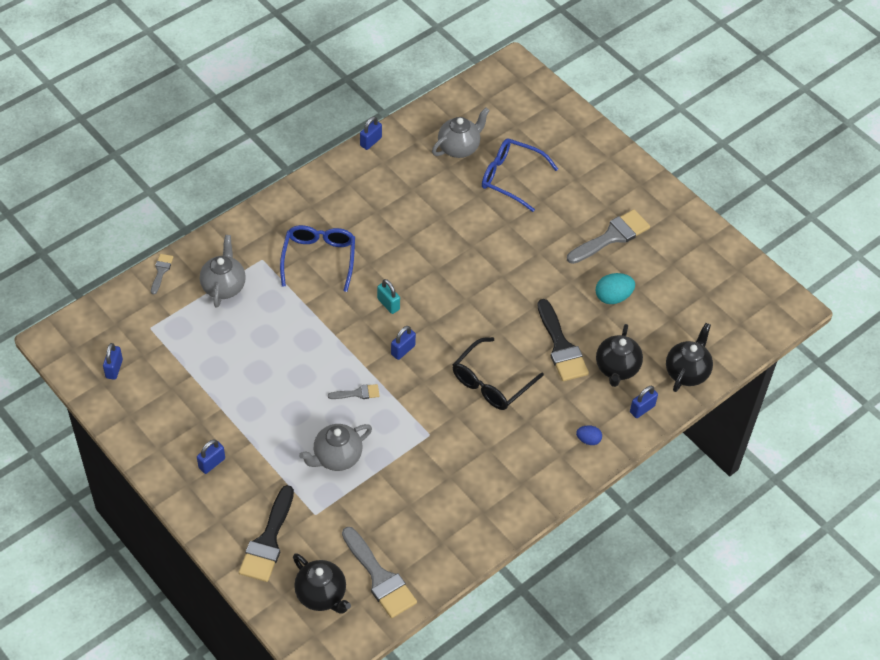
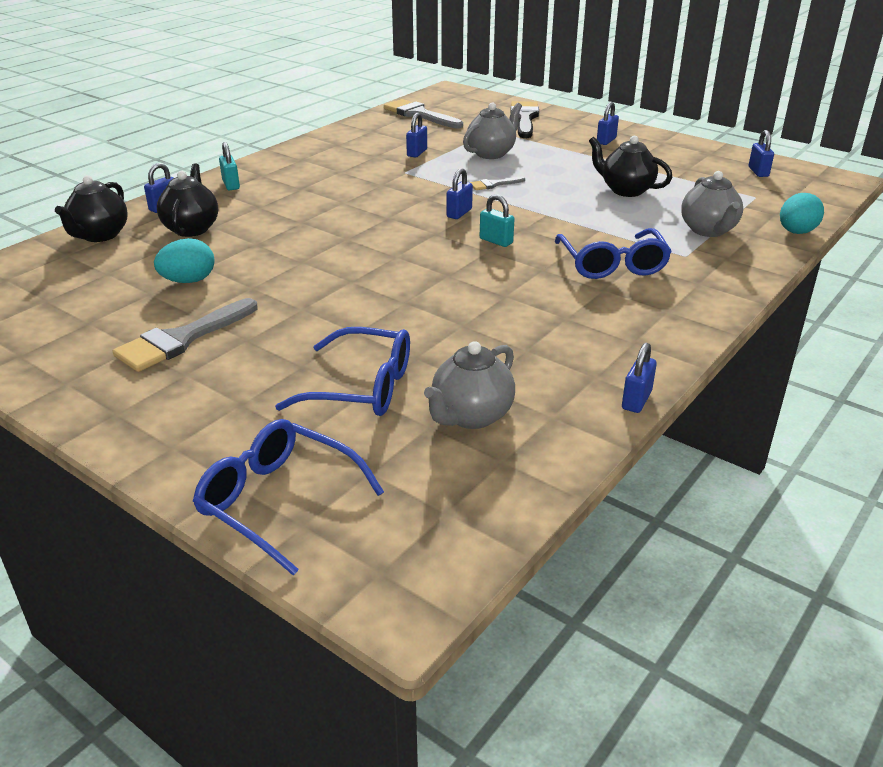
camera: 170 degrees right, 20 degrees down
grey brush [151,254,173,294] -> turquoise egg [780,193,824,234]
black teapot [293,553,351,614] -> black teapot moved to [589,136,672,197]
black glasses [453,337,544,410] -> none
black brush [537,299,589,381] -> none
blue egg [576,425,602,445] -> turquoise padlock [219,142,240,190]
none -> blue glasses [193,419,384,576]
none -> blue padlock [406,113,427,157]

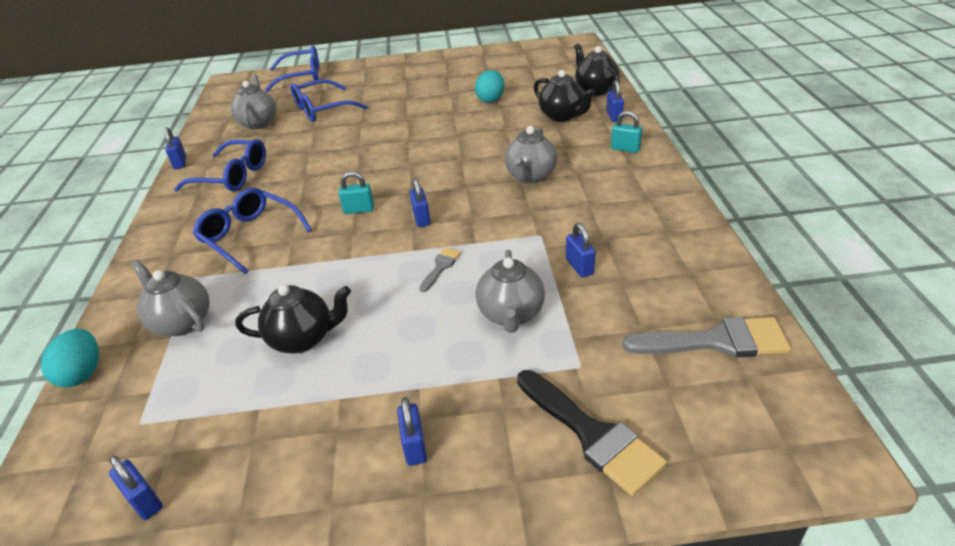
camera: 140 degrees right, 5 degrees up
grey brush [113,298,258,372] -> none
none -> blue glasses [174,139,266,192]
none -> grey teapot [505,126,558,183]

